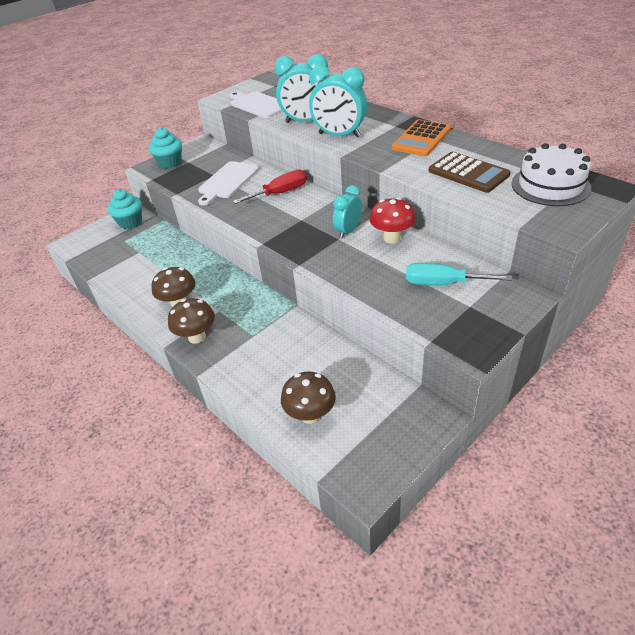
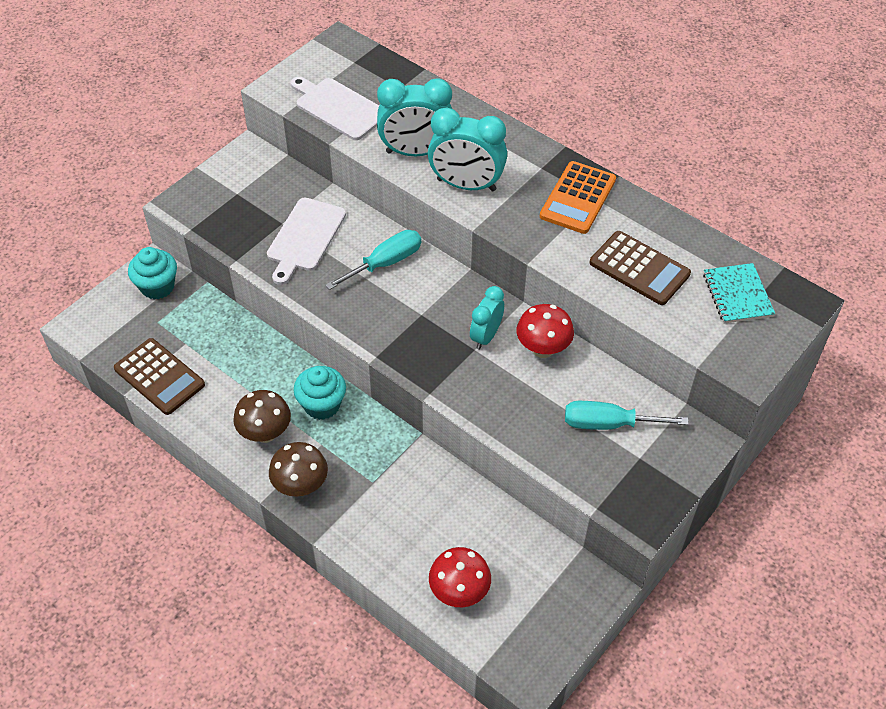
camera: 10 degrees left, 10 degrees up
turquoise cupcake [149,127,182,169] -> turquoise cupcake moved to [294,366,346,420]
red screwdriver [233,170,307,204] -> turquoise screwdriver [325,230,421,290]
brown mushroom [281,371,336,424] -> red mushroom [429,547,491,607]
white cake [512,143,591,206] -> turquoise notebook [703,263,775,323]
none -> brown calculator [114,338,205,415]

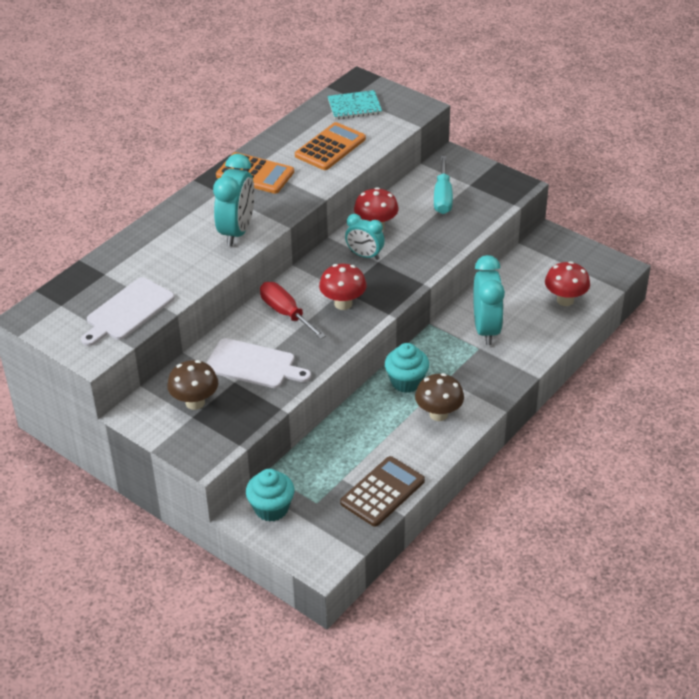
camera: 90 degrees left, 10 degrees down
brown mushroom [269,442,328,497] -> brown mushroom moved to [167,360,218,410]
turquoise screwdriver [325,230,421,290] -> red screwdriver [260,282,326,339]
turquoise clock [377,78,452,156] -> turquoise clock moved to [473,255,505,345]
brown calculator [590,231,691,305] -> orange calculator [295,122,366,170]
none -> red mushroom [319,264,367,310]

